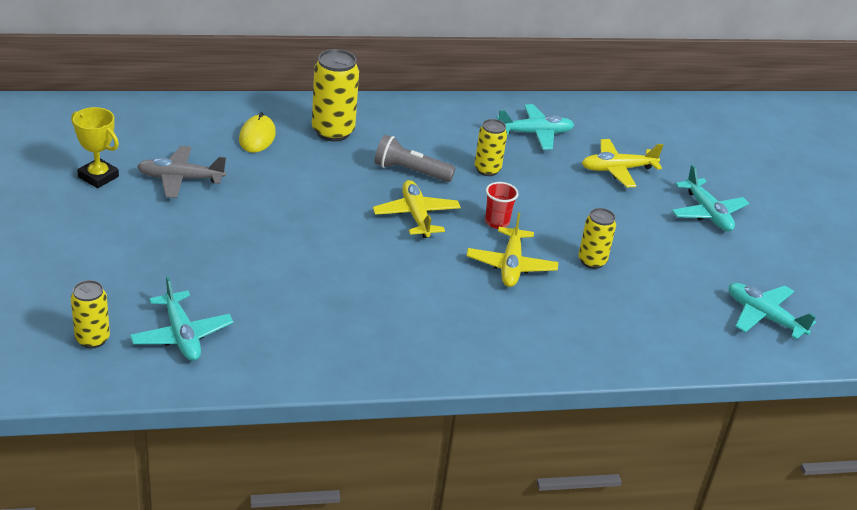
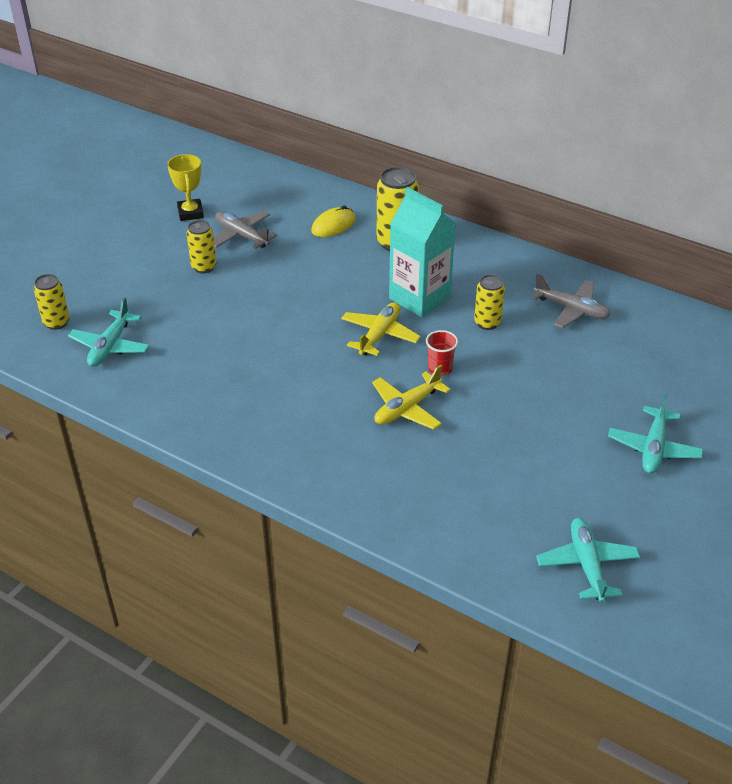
camera: 45 degrees right, 5 degrees up
grey flashlight [374,135,455,182] -> turquoise carton [389,187,456,318]
turquoise plane [497,104,574,150] -> grey plane [531,274,610,328]
yellow can [578,208,616,269] -> yellow can moved to [187,220,216,273]
yellow plane [582,139,663,188] -> none

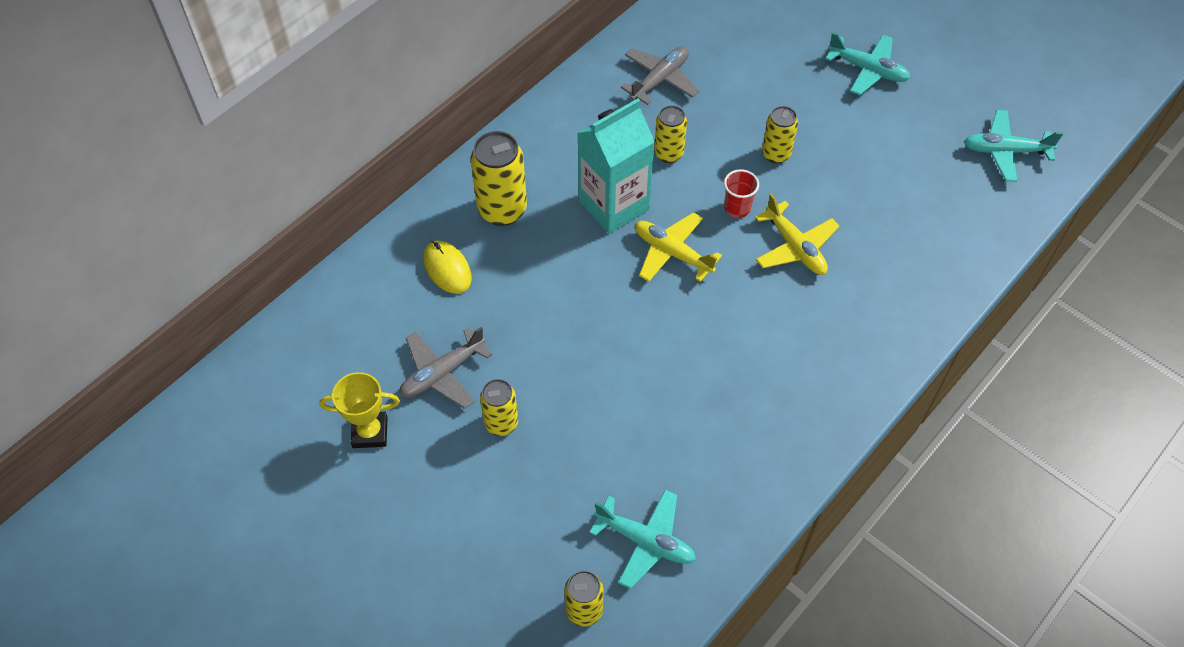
camera: 80 degrees left, 15 degrees up
none -> yellow can [762,106,798,163]

